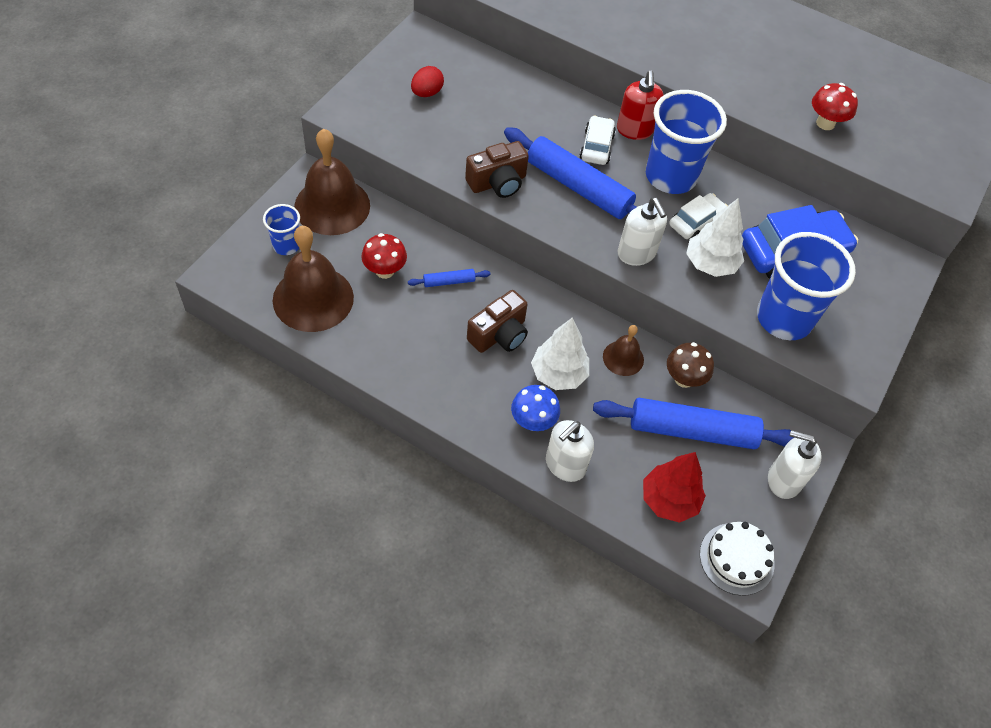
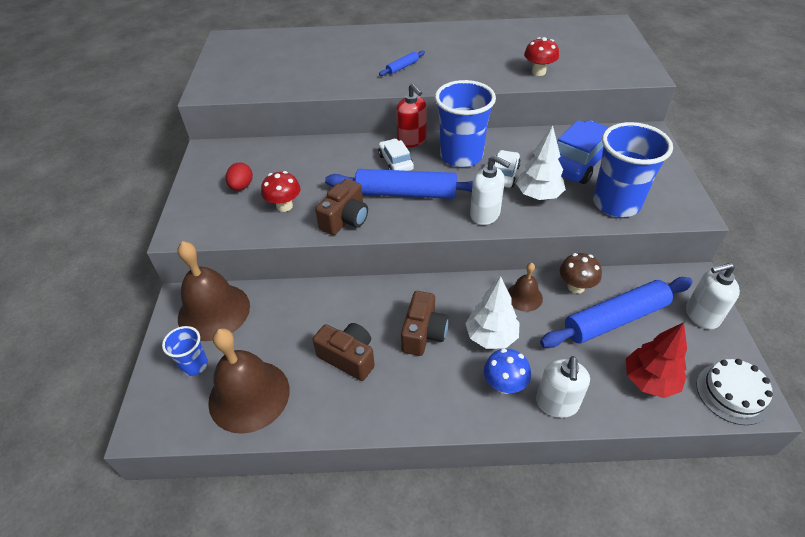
camera: 25 degrees left, 10 degrees down
red mushroom [361,233,407,279] -> red mushroom moved to [261,171,300,212]
blue rolling pin [408,269,491,287] -> blue rolling pin moved to [379,51,425,76]
none -> brown camera [312,323,375,381]

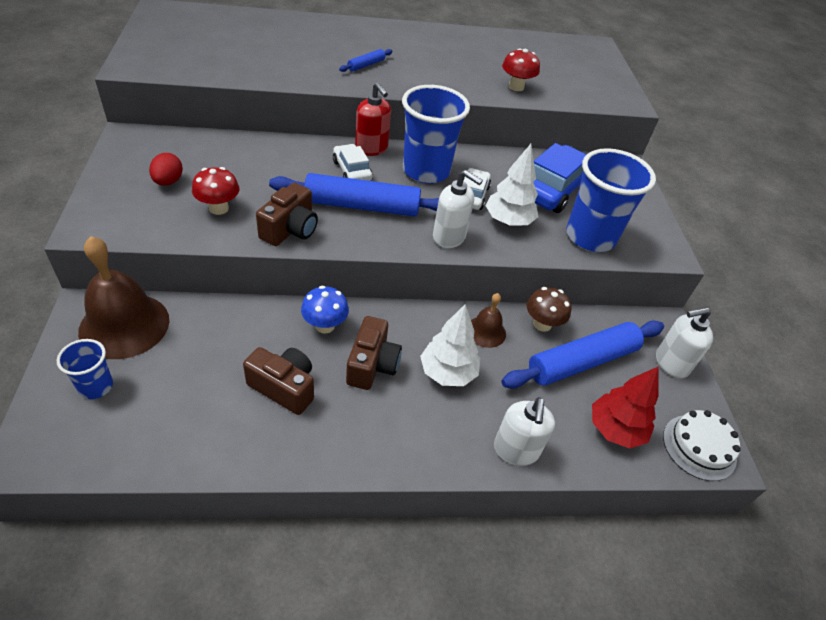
camera: 10 degrees left, 0 degrees up
brown bell [208,328,290,434] -> none
blue mushroom [484,349,531,394] -> blue mushroom moved to [301,286,349,333]

